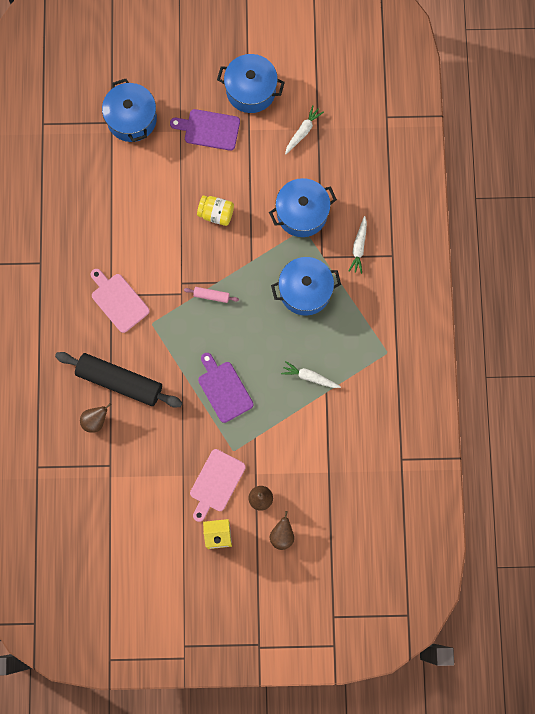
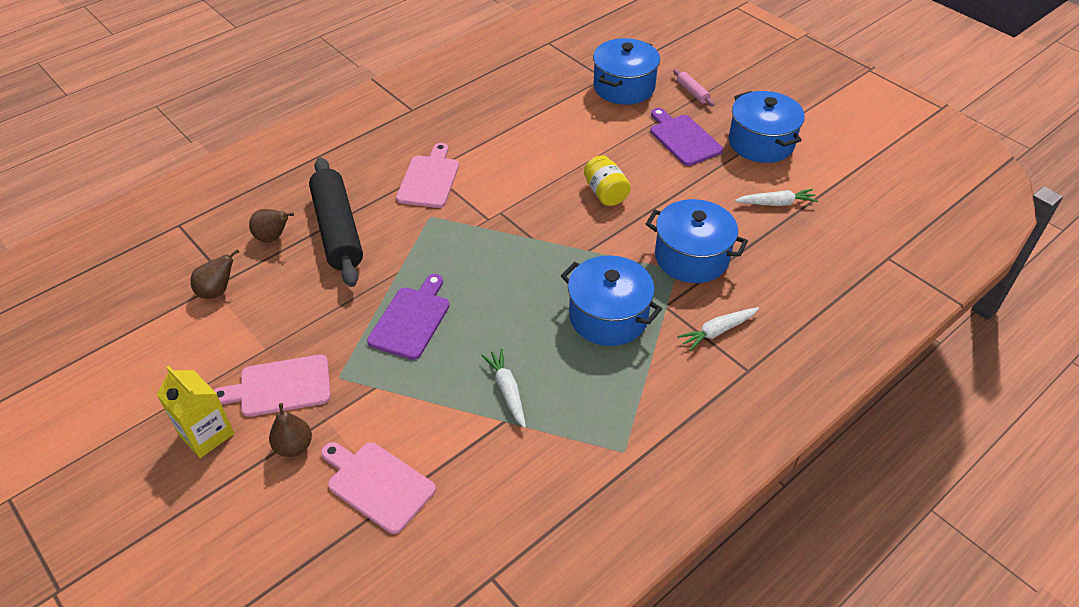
camera: 50 degrees right, 30 degrees down
pink rolling pin [184,287,239,303] -> pink rolling pin moved to [673,69,715,106]
brown pear [269,511,294,550] -> brown pear moved to [191,249,239,299]
none -> pink cutting board [321,442,436,534]

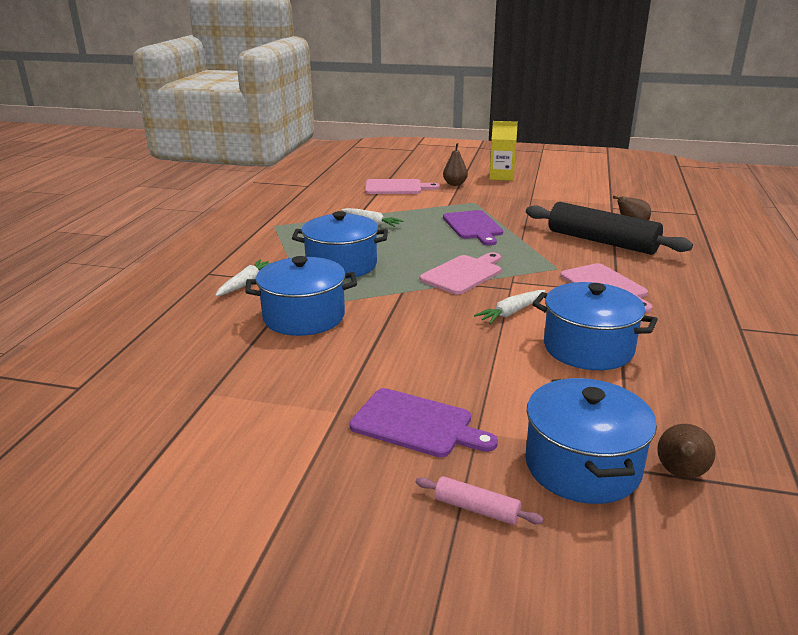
camera: 145 degrees right, 20 degrees down
brown pear [191,249,239,299] -> brown pear moved to [657,424,716,478]
pink cutting board [214,354,331,417] -> pink cutting board moved to [420,252,501,295]
yellow jar [584,155,631,206] -> none
blue pot [729,91,805,163] -> blue pot moved to [532,282,658,370]
white carrot [735,189,818,206] -> white carrot moved to [474,290,545,324]

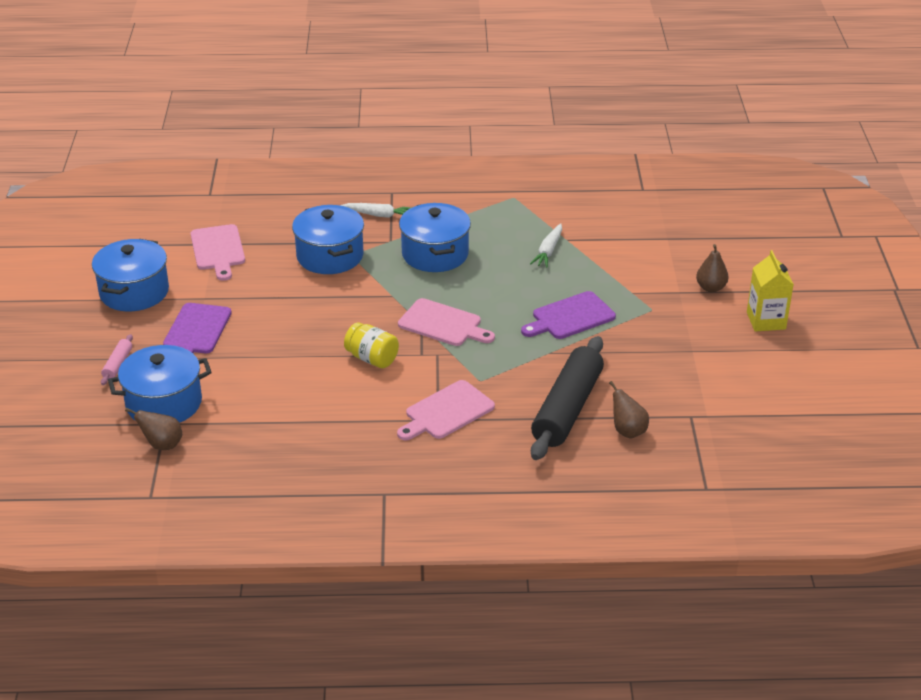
camera: 75 degrees right, 10 degrees up
pink cutting board [365,179,440,194] -> pink cutting board moved to [191,224,245,281]
white carrot [474,290,545,324] -> yellow jar [344,322,399,368]
blue pot [532,282,658,370] -> blue pot moved to [92,239,169,312]

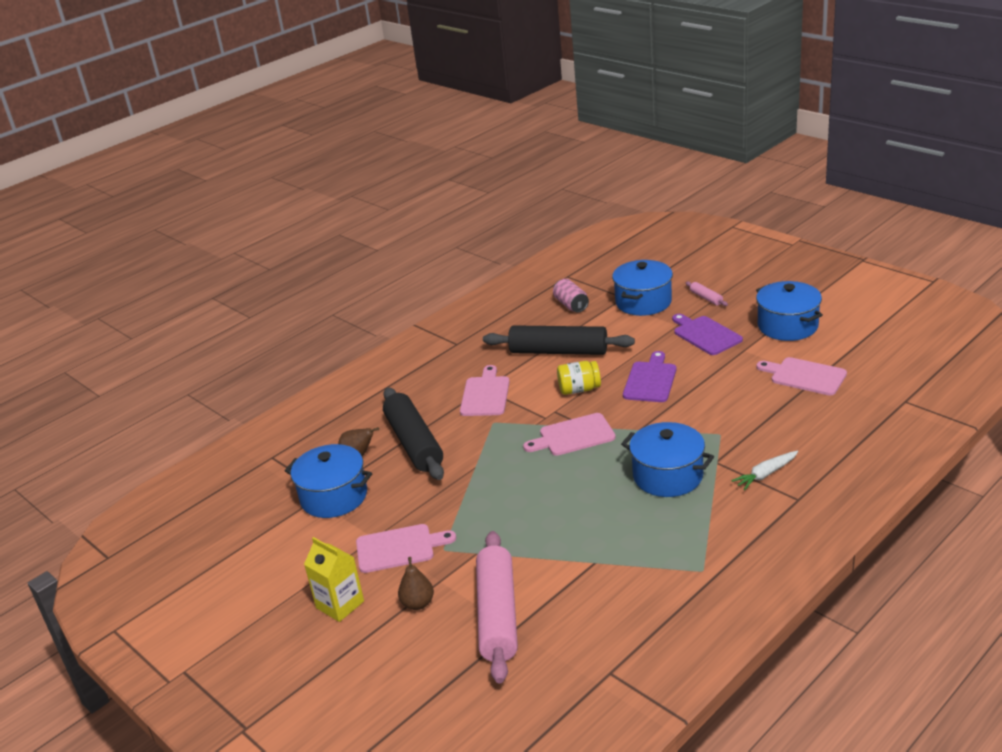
camera: 140 degrees right, 5 degrees down
brown pear [125,408,182,450] -> none
blue pot [292,205,364,274] -> blue pot moved to [285,444,372,518]
purple cutting board [521,291,616,339] -> purple cutting board moved to [623,351,676,402]
white carrot [530,223,562,268] -> none
none -> pink cutting board [356,524,456,573]
none -> pink rolling pin [476,531,518,683]
none -> black rolling pin [483,325,635,355]
none -> pink can [553,279,589,313]

